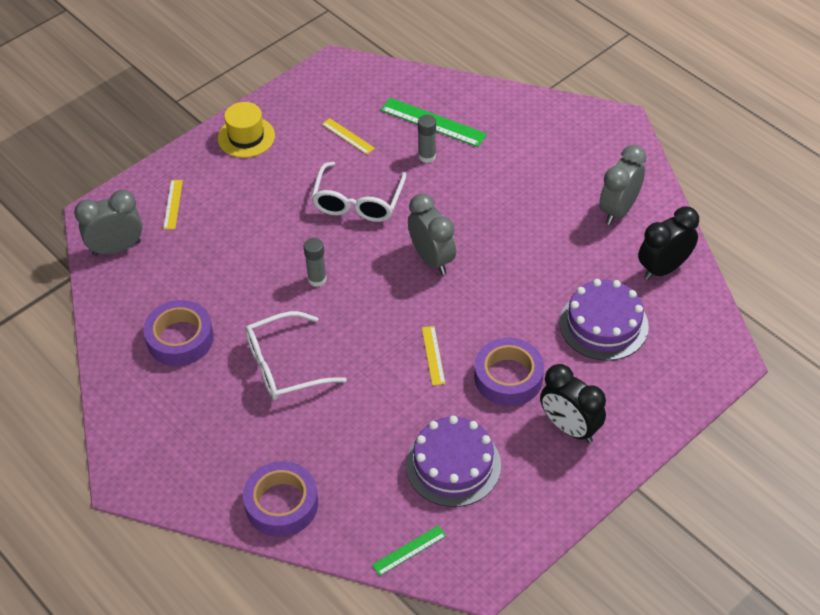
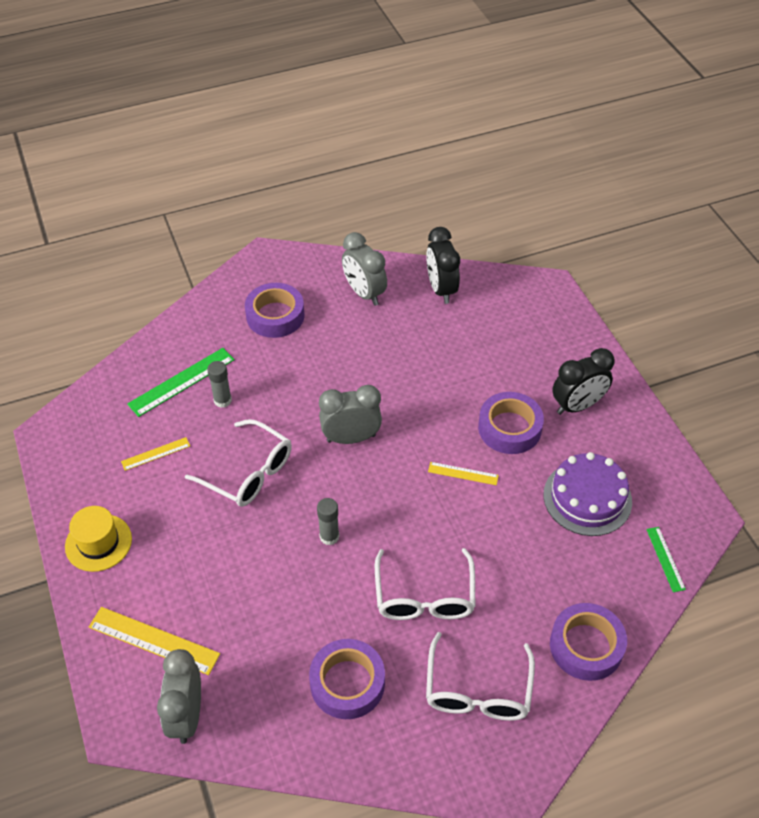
camera: 70 degrees left, 0 degrees up
yellow ruler [163,180,183,229] -> yellow ruler [89,607,220,675], size x1.76
purple cake [559,279,649,361] -> none
none -> purple tape [245,283,305,338]
none -> white glasses [426,632,535,721]

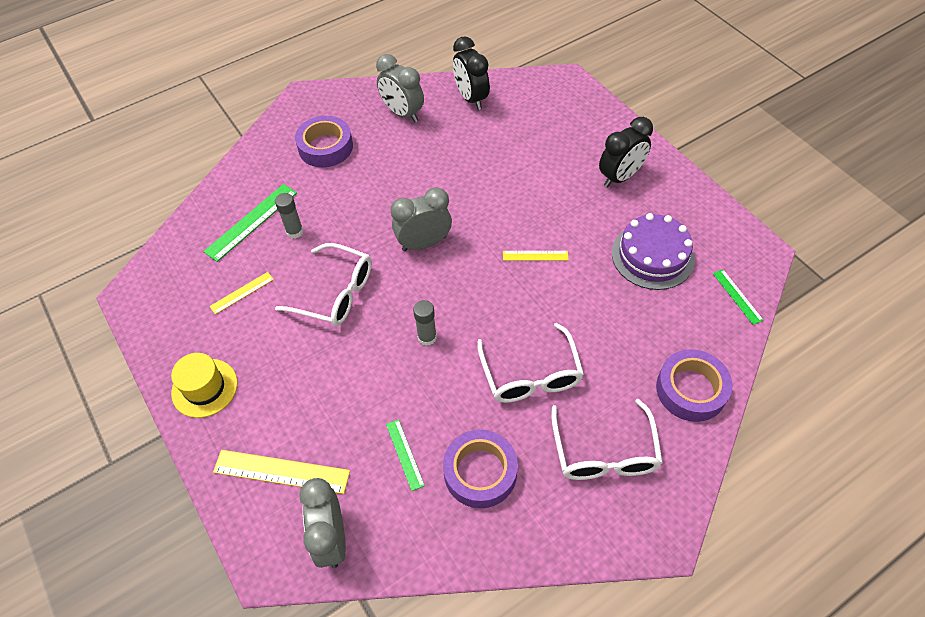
camera: 10 degrees left, 5 degrees up
purple tape [478,392,544,454] -> none
none -> green ruler [386,419,425,491]

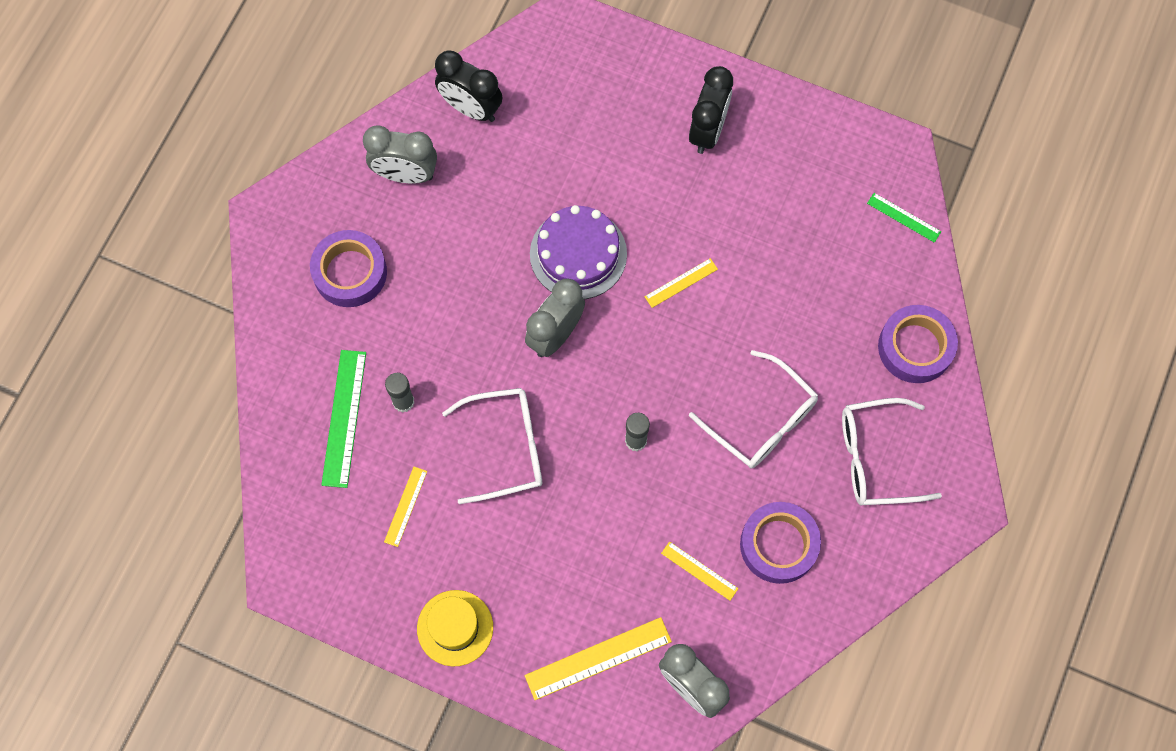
camera: 35 degrees left, 15 degrees up
green ruler [386,419,425,491] -> yellow ruler [661,541,738,601]
white glasses [551,399,663,480] -> white glasses turned 120 degrees clockwise [842,398,942,506]
purple cake [612,213,695,290] -> purple cake moved to [530,205,627,299]

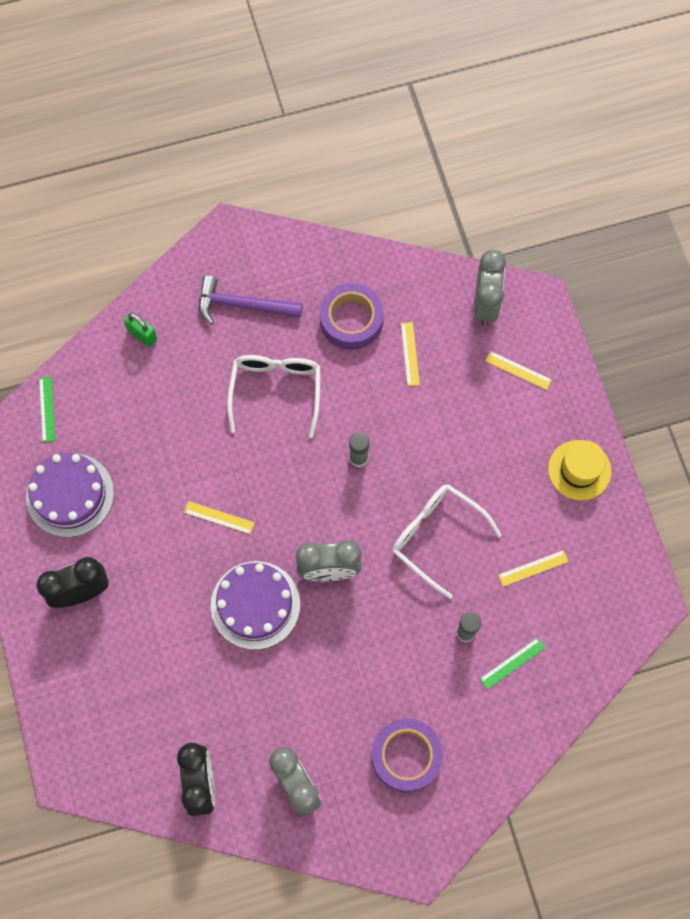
camera: 130 degrees left, 0 degrees up
green ruler [321,350,366,488] -> green ruler [480,637,545,690], size x0.57
yellow ruler [525,617,672,700] -> yellow ruler [485,351,552,390], size x0.57
white glasses [842,398,942,506] -> purple hammer [199,275,303,325]
purple tape [878,305,958,383] -> green padlock [124,312,157,347]
none -> purple cake [26,453,114,537]

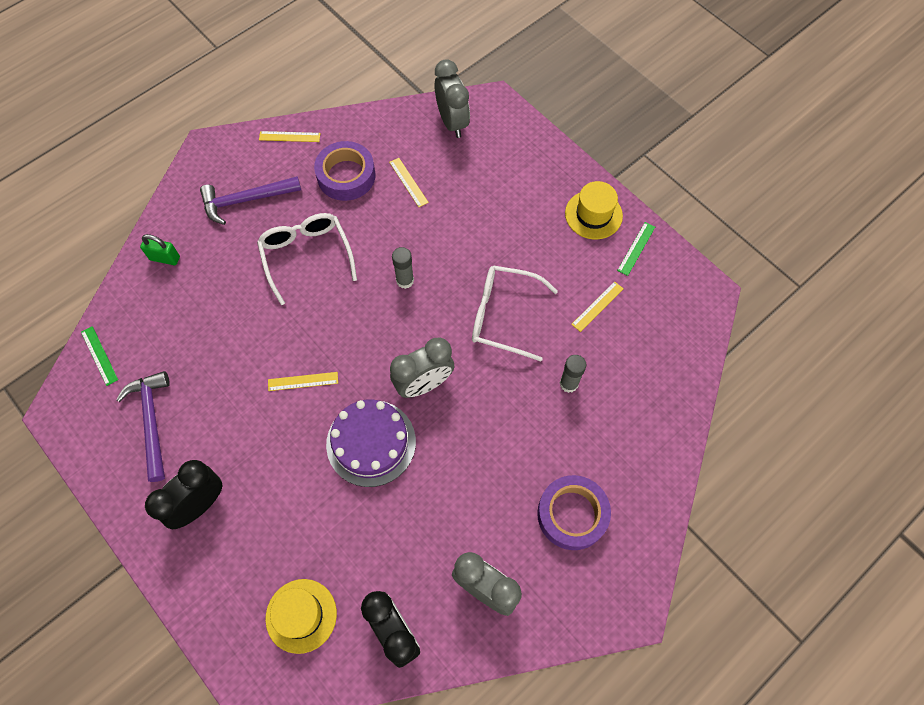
camera: 25 degrees left, 5 degrees down
purple cake [26,453,114,537] -> purple hammer [116,371,170,482]
green ruler [480,637,545,690] -> green ruler moved to [617,222,655,276]
yellow ruler [485,351,552,390] -> yellow ruler moved to [259,131,320,142]
none -> yellow hat [265,579,337,654]

